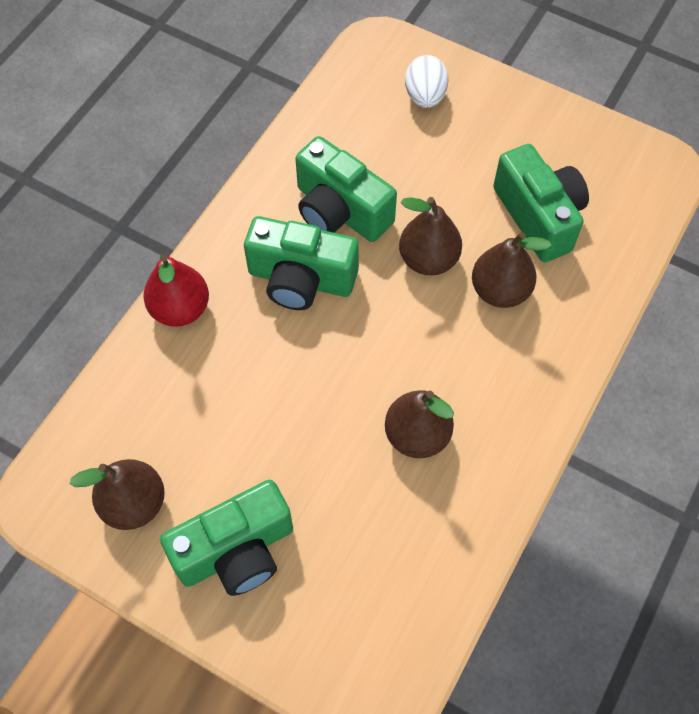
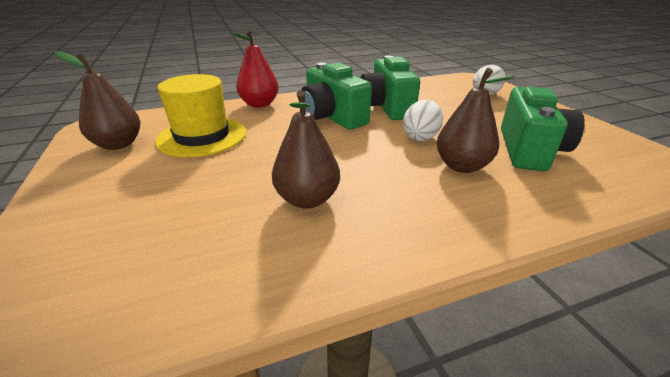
camera: 40 degrees right, 30 degrees down
green camera [160,480,293,596] -> none
brown pear [399,197,462,275] -> white egg [403,100,443,141]
none -> yellow hat [155,74,246,157]

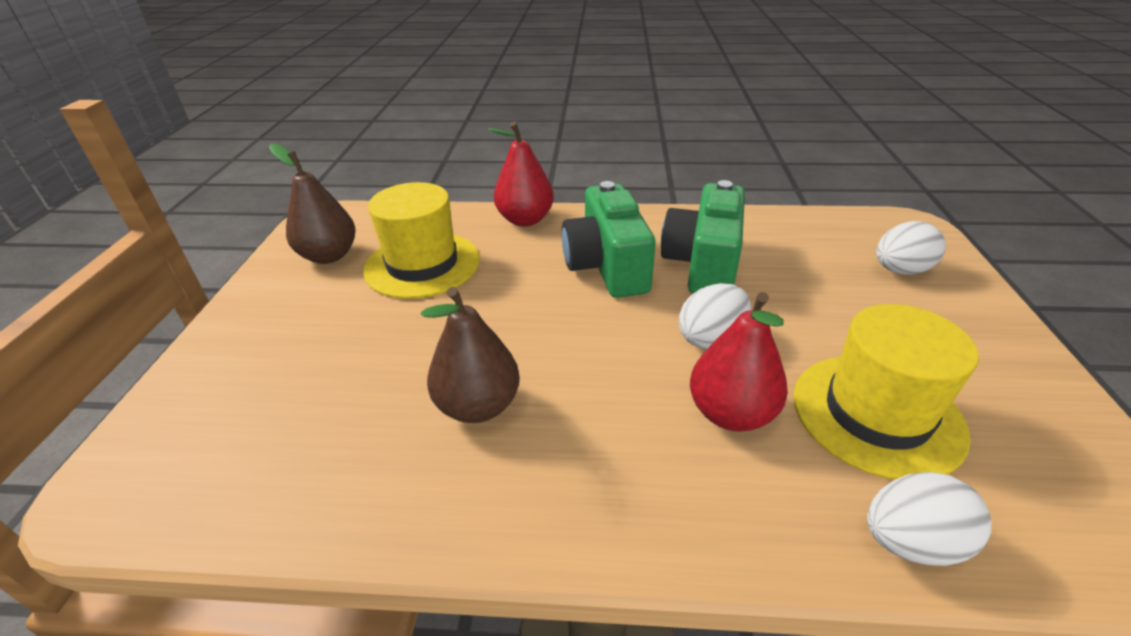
camera: 25 degrees right, 5 degrees up
brown pear [437,68,515,173] -> red pear [690,292,788,431]
green camera [501,87,585,171] -> yellow hat [793,304,979,480]
none -> white egg [867,472,992,566]

